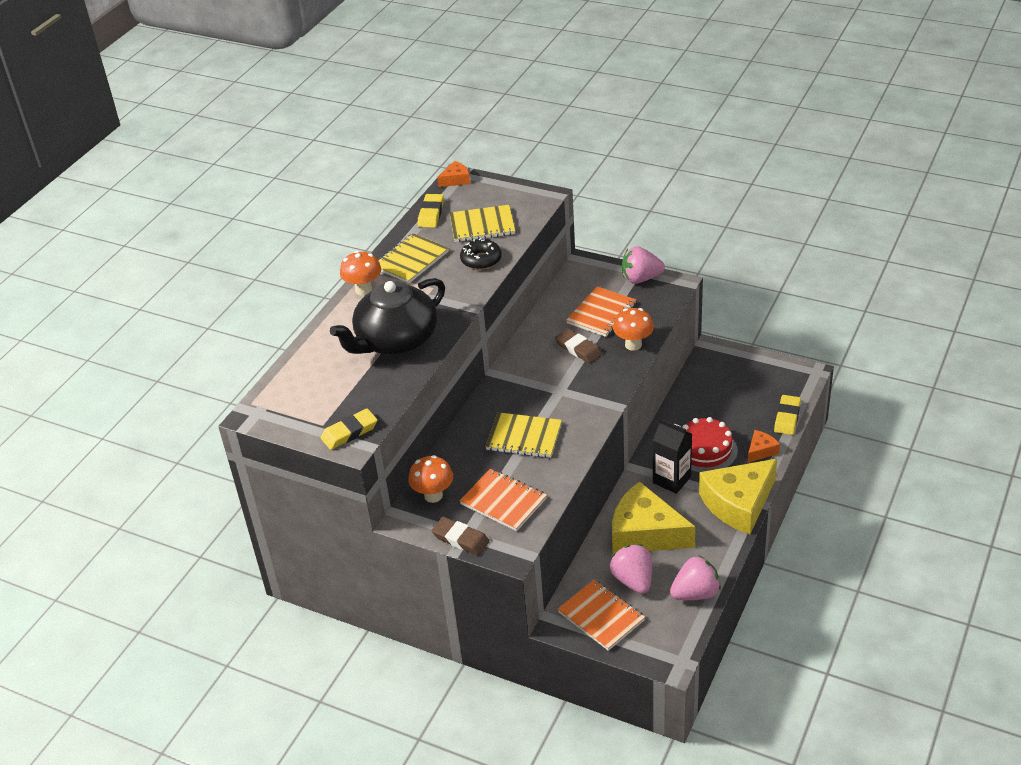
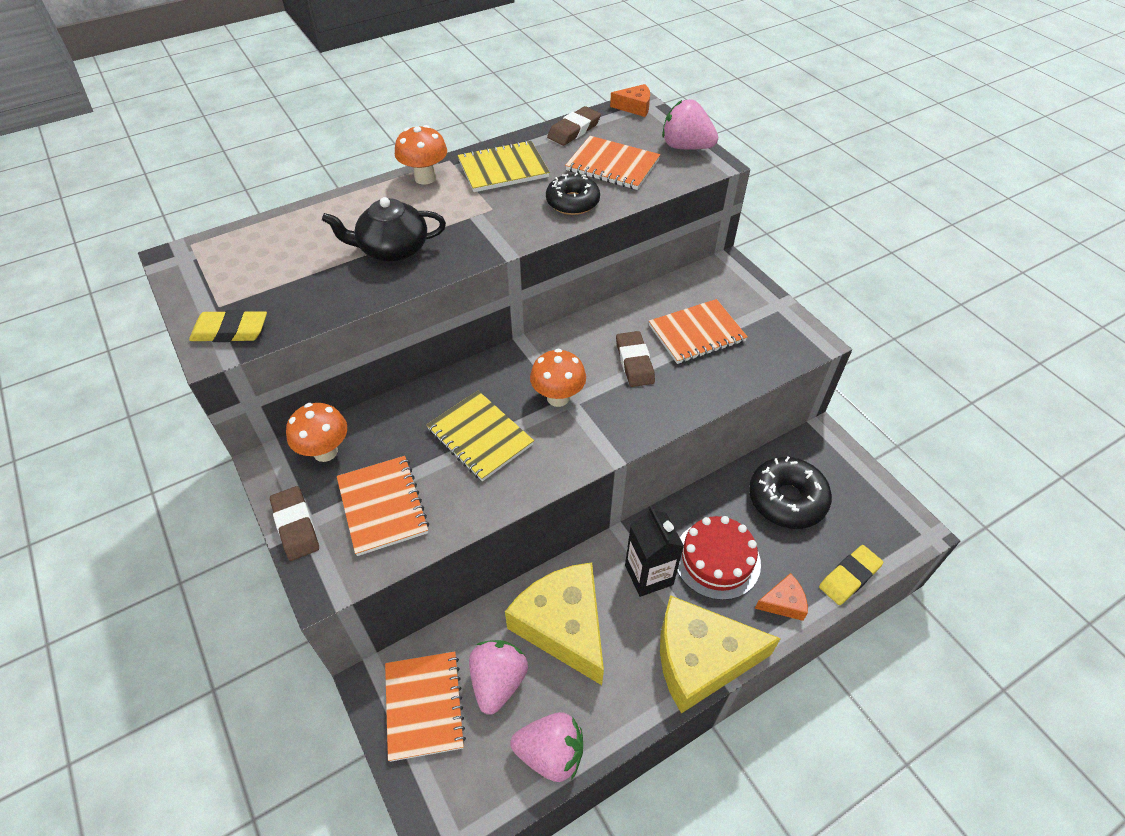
camera: 30 degrees right, 10 degrees up
black teapot [330,278,445,355] -> black teapot [322,197,446,262], size x0.64
yellow eraser [418,194,444,228] -> brown eraser [547,106,601,146]
yellow notebook [450,205,515,242] -> orange notebook [565,136,660,190]
orange mushroom [613,308,654,351] -> orange mushroom moved to [530,349,586,407]
pink strawberry [622,246,665,284] -> pink strawberry moved to [662,99,718,150]
none -> black donut [749,456,832,529]

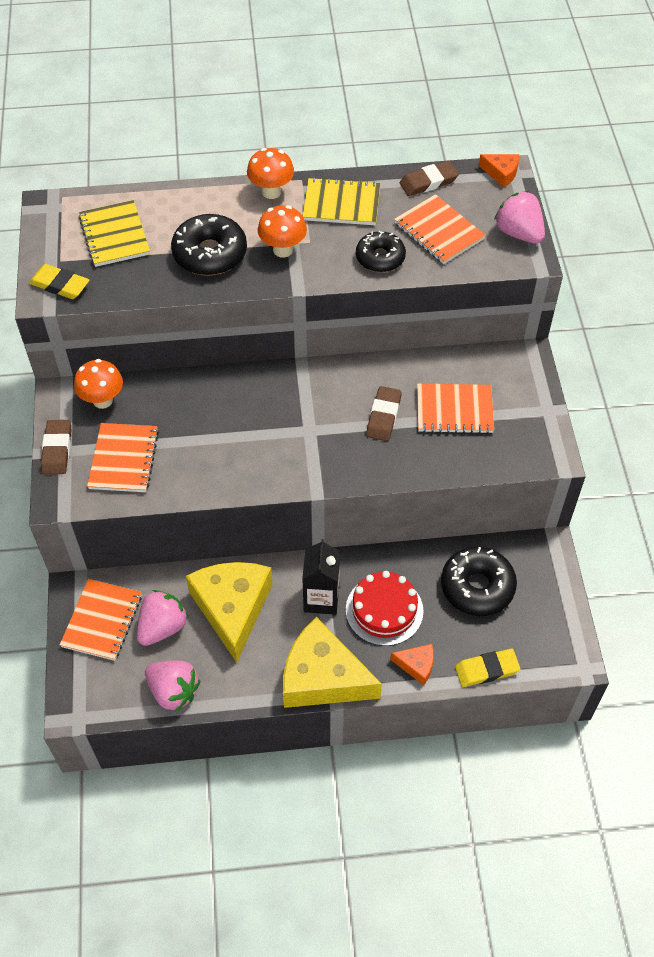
camera: 25 degrees right, 5 degrees up
black teapot [322,197,446,262] -> black donut [171,214,247,276]
yellow notebook [426,391,534,481] -> yellow notebook moved to [79,200,150,267]
orange mushroom [530,349,586,407] -> orange mushroom moved to [258,205,307,257]

